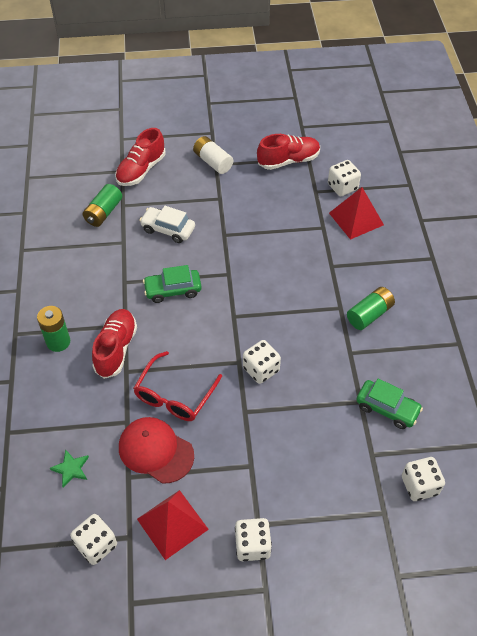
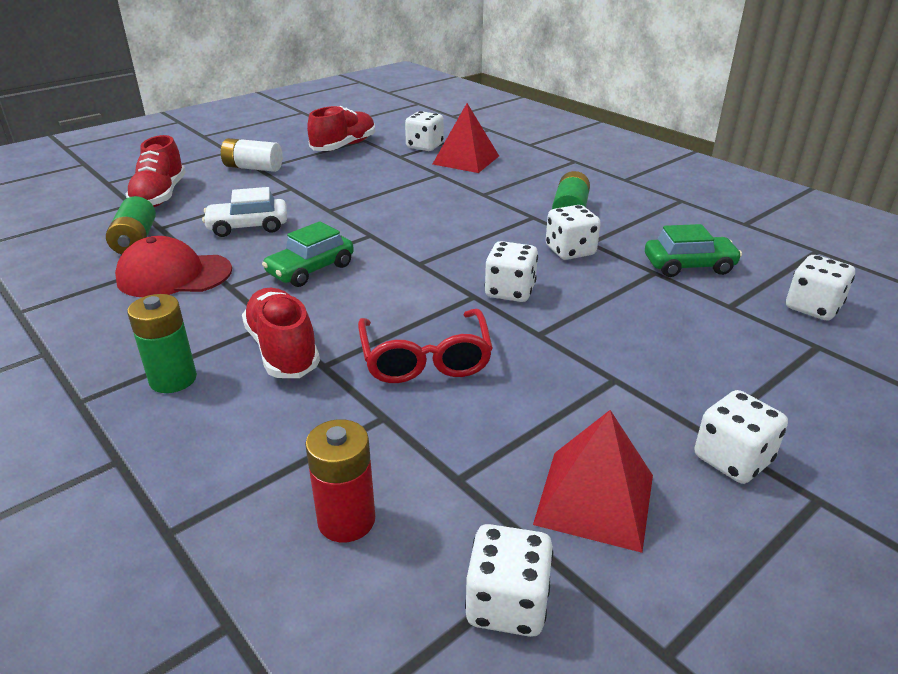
camera: 35 degrees left, 20 degrees down
green star [50,449,89,488] -> red battery [305,419,375,542]
red cap [119,417,194,484] -> red cap moved to [115,236,232,297]
none -> white dice [546,205,601,260]

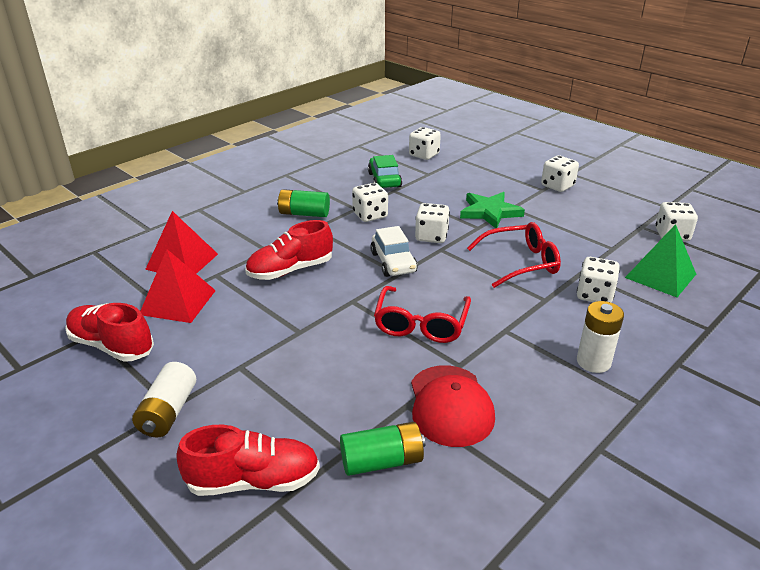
camera: 95 degrees left, 0 degrees up
green battery [127,294,197,393] -> white battery [577,301,624,373]
white car [202,187,287,237] -> white car moved to [370,226,418,277]
red shoe [242,288,320,378] -> red shoe moved to [245,220,333,280]
green car [262,221,354,287] -> red glasses [374,286,471,343]
red battery [305,419,375,542] -> green pyramid [625,224,696,297]
white dice [405,111,444,151] -> white dice moved to [577,257,620,302]
red pyramid [533,410,653,553] -> red pyramid moved to [140,249,216,323]
none -> green star [460,192,525,228]

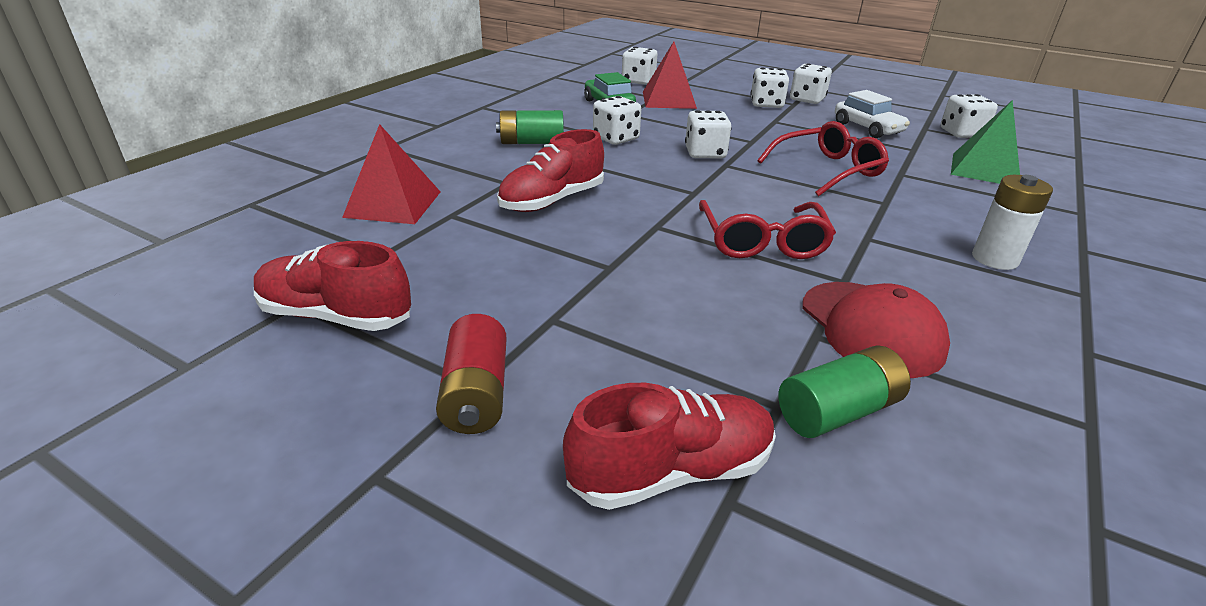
camera: 15 degrees left, 0 degrees up
white battery [132,362,196,438] -> red battery [436,314,507,434]
red pyramid [140,249,216,323] -> red pyramid moved to [643,41,697,109]
white car [370,226,418,277] -> white car moved to [835,90,910,138]
green star [460,192,525,228] -> none
white dice [577,257,620,302] -> white dice moved to [750,68,789,108]

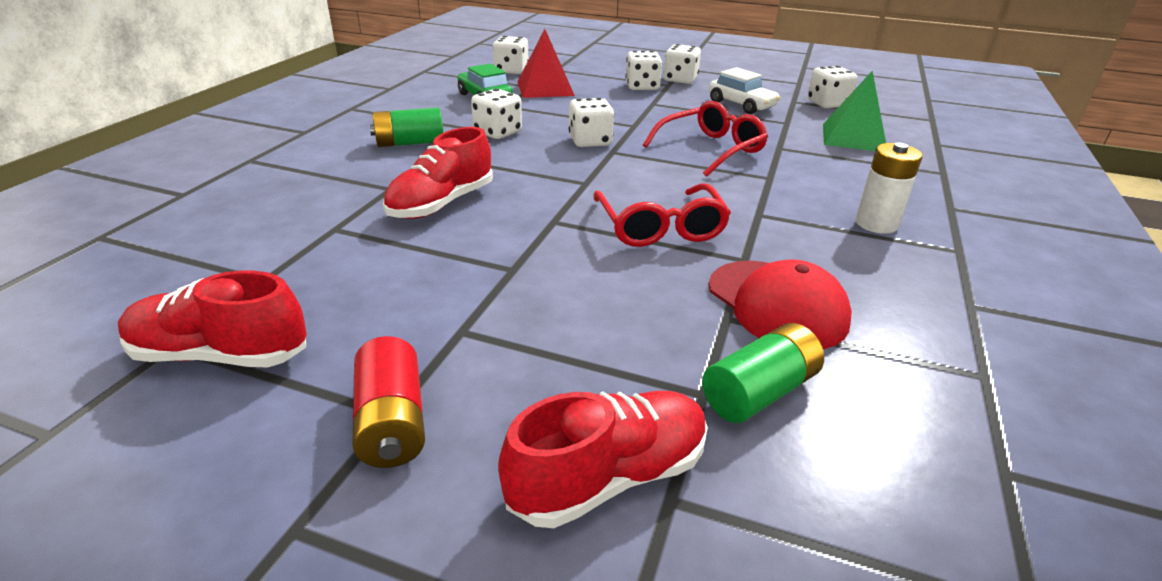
camera: 10 degrees left, 0 degrees up
red pyramid [342,124,440,224] -> none

